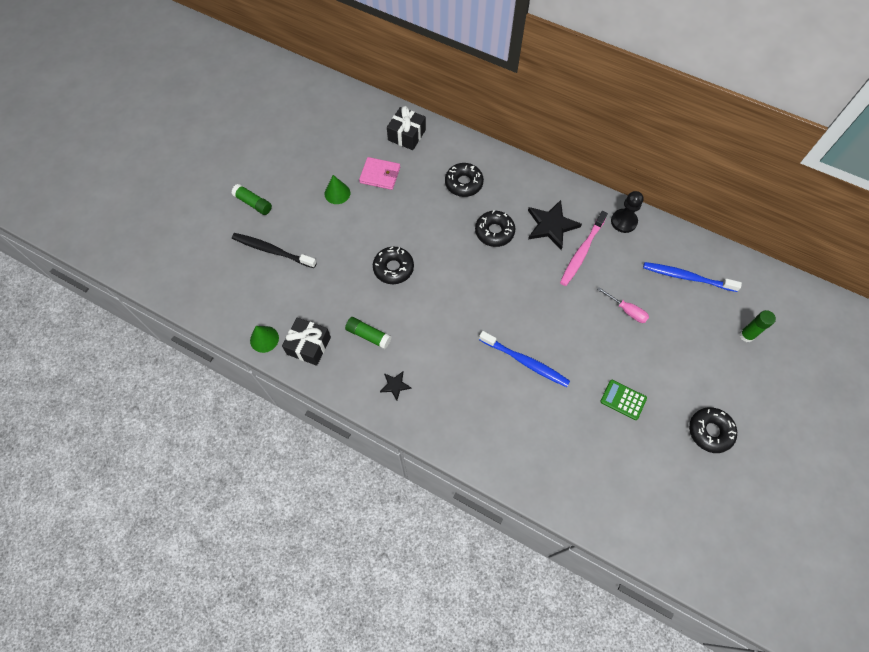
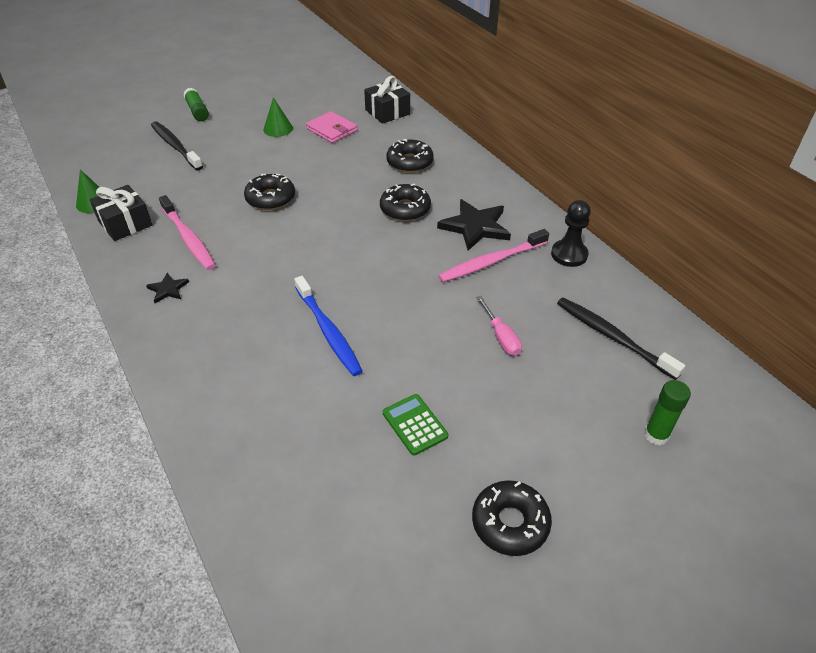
camera: 30 degrees right, 20 degrees down
green glue stick [345,317,391,349] -> pink toothbrush [159,195,216,270]
blue toothbrush [643,262,742,292] -> black toothbrush [557,298,685,380]

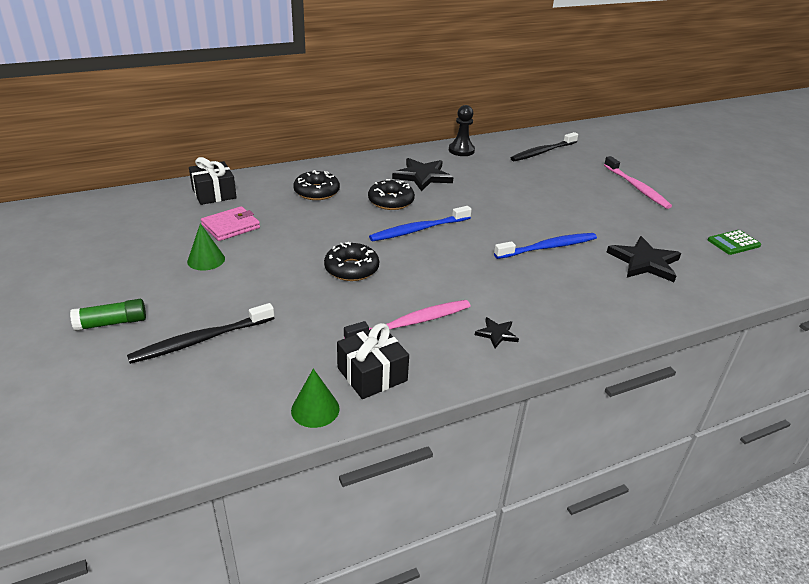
camera: 85 degrees left, 10 degrees down
green calculator [383,394,448,456] -> green calculator moved to [708,230,761,255]
pink toothbrush [438,229,549,282] -> pink toothbrush moved to [604,156,672,209]
black donut [472,480,552,556] -> none
pink screwdriver [476,296,522,356] -> none
green glue stick [644,380,691,445] -> none
none -> blue toothbrush [369,206,472,242]
none -> black star [606,236,681,282]

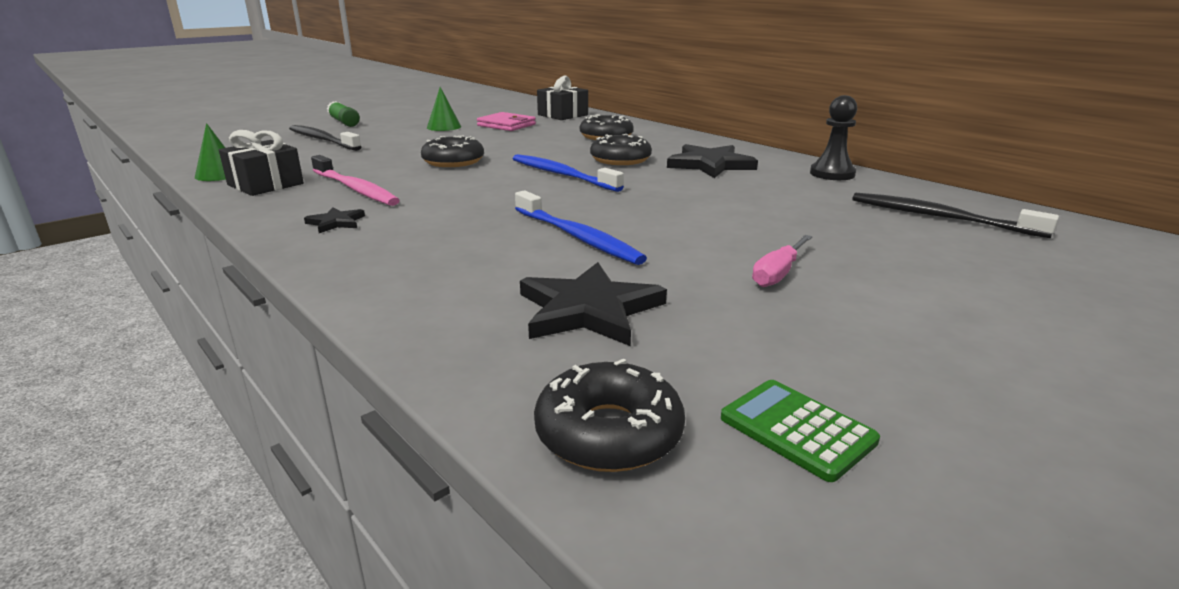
camera: 75 degrees right, 10 degrees down
pink toothbrush [604,156,672,209] -> none
none -> black donut [534,359,685,472]
none -> pink screwdriver [752,235,813,287]

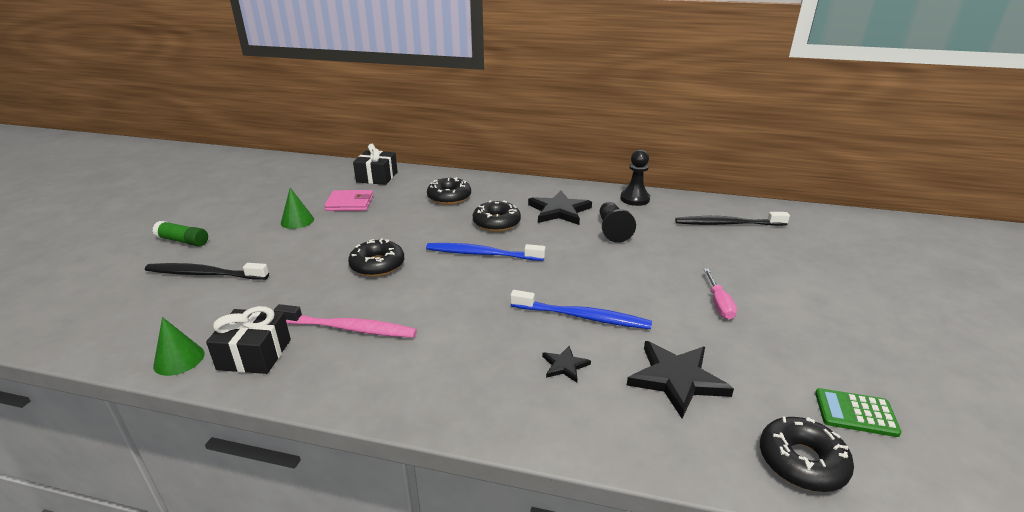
camera: 35 degrees left, 5 degrees up
black star [304,207,365,233] -> black star moved to [542,346,591,382]
none -> black pawn [600,202,636,243]

